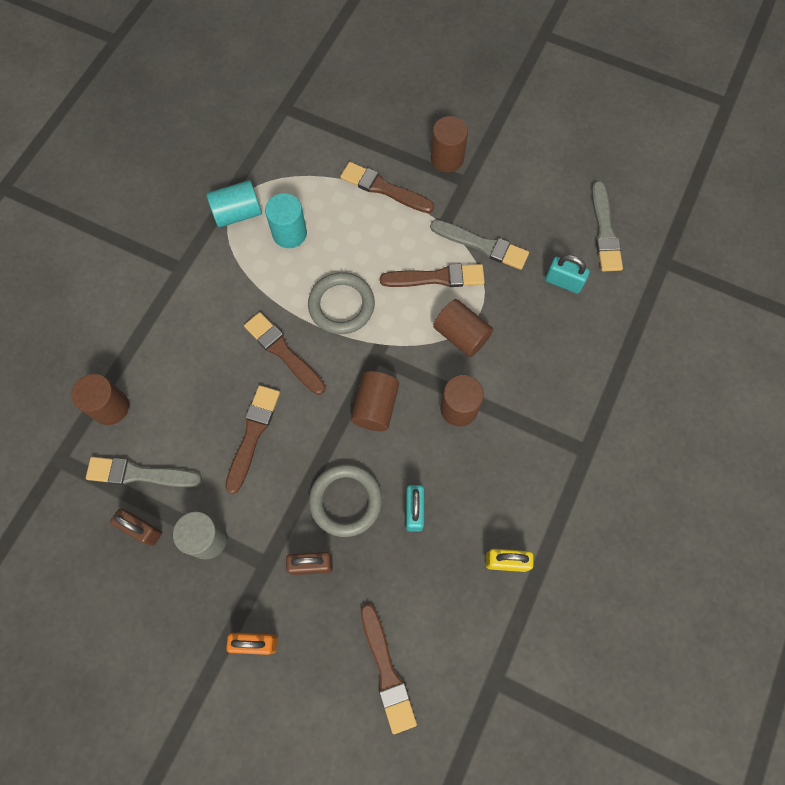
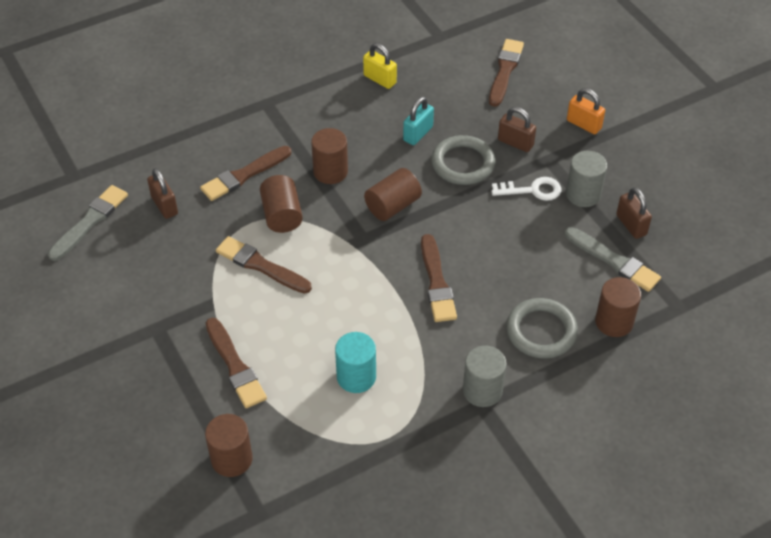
camera: 145 degrees left, 20 degrees down
turquoise cylinder [206,180,262,228] -> none
brown brush [225,385,280,494] -> brown brush moved to [200,146,291,201]
grey ring [308,272,375,334] -> grey ring moved to [506,298,578,359]
grey brush [430,220,529,270] -> none
brown cylinder [431,116,468,173] -> brown cylinder moved to [205,414,253,477]
turquoise padlock [545,255,590,294] -> brown padlock [147,168,178,219]
none -> grey cylinder [463,346,507,407]
none -> white key [491,177,561,201]

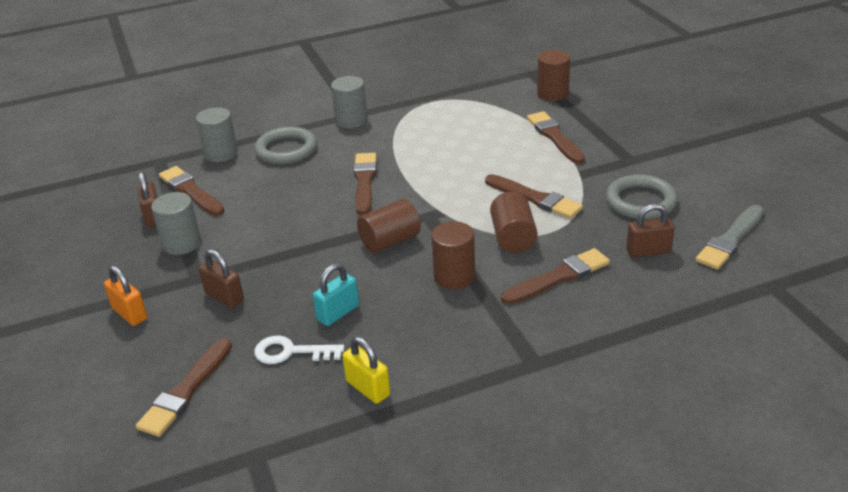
camera: 170 degrees left, 15 degrees down
brown padlock [147,168,178,219] -> brown padlock turned 75 degrees counterclockwise [626,204,675,257]
turquoise cylinder [335,332,376,393] -> none
grey ring [431,135,495,185] -> grey ring moved to [606,174,678,219]
white key [491,177,561,201] -> white key moved to [254,336,344,364]
grey brush [565,227,661,292] -> brown brush [159,166,225,216]
brown cylinder [595,277,641,337] -> grey cylinder [196,107,238,162]

